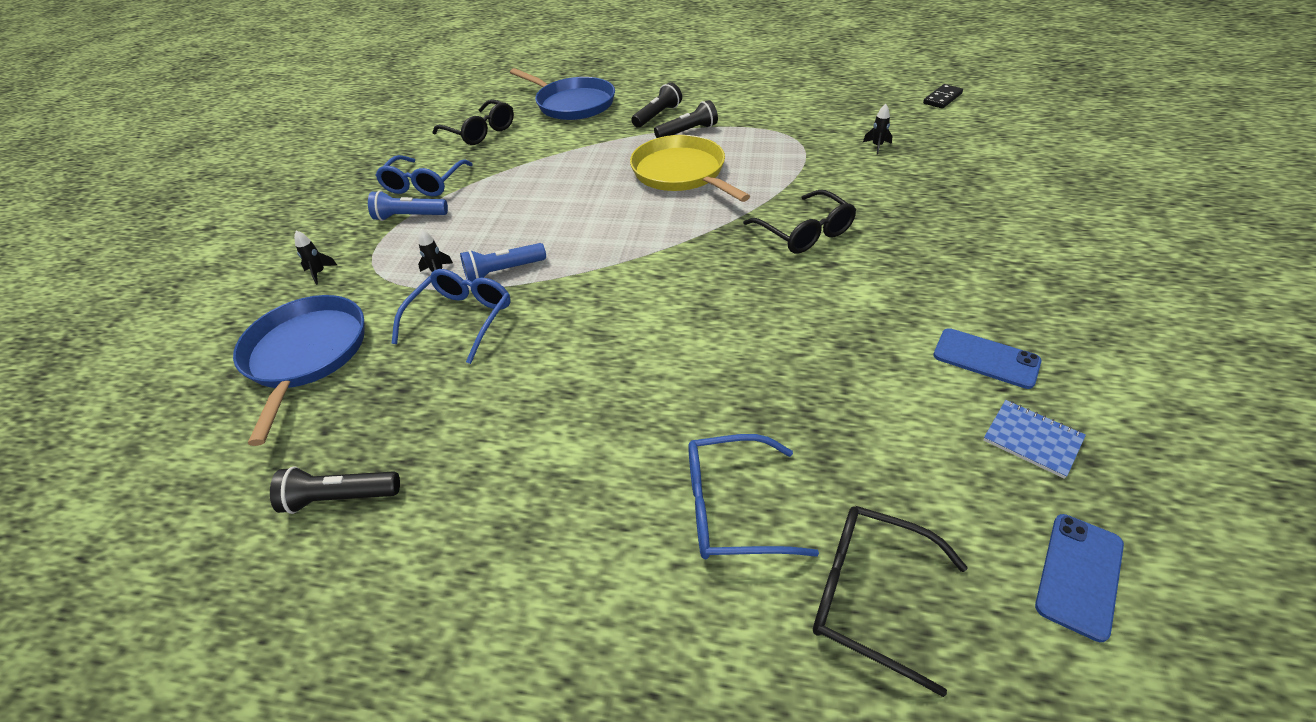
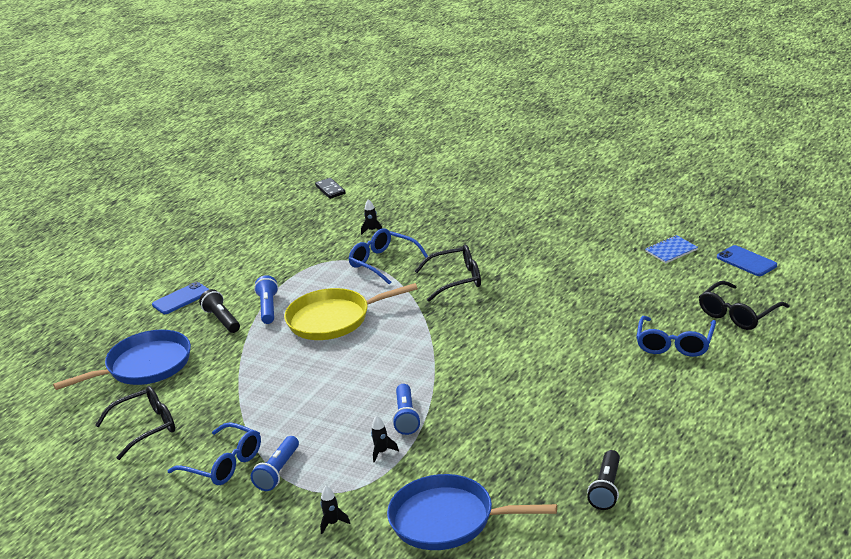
camera: 70 degrees left, 15 degrees down
blue glasses [392,269,511,364] -> blue glasses moved to [349,228,428,285]
black flashlight [654,100,718,138] -> blue flashlight [254,275,278,324]
blue phone [933,328,1042,389] -> blue phone moved to [152,282,210,314]

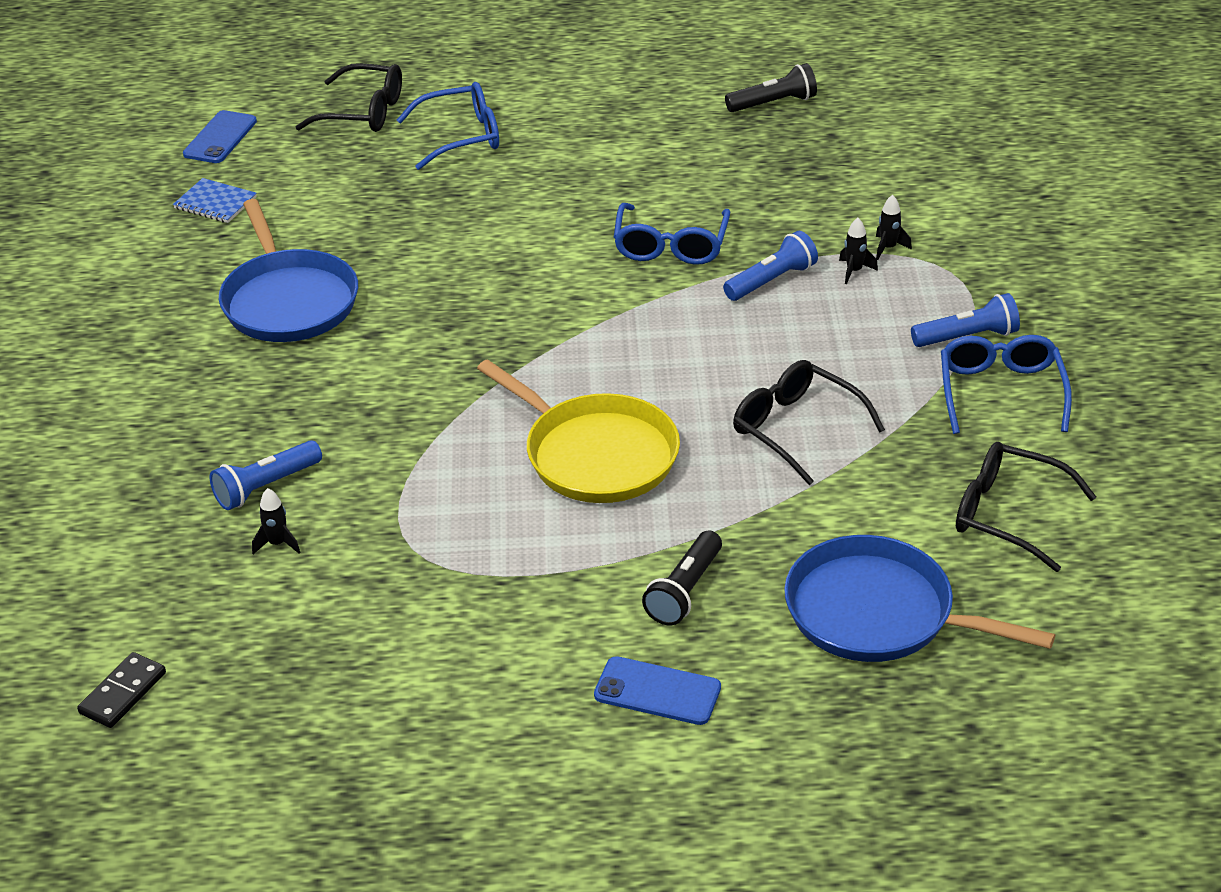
camera: 125 degrees left, 10 degrees up
blue flashlight [254,275,278,324] -> blue flashlight moved to [210,440,322,510]
black rocket [320,486,350,534] -> black rocket moved to [876,195,912,260]
blue glasses [349,228,428,285] -> blue glasses moved to [614,203,730,265]
blue pan [387,474,557,550] -> blue pan moved to [219,199,358,342]
black glasses [415,245,481,302] -> black glasses moved to [733,360,885,485]

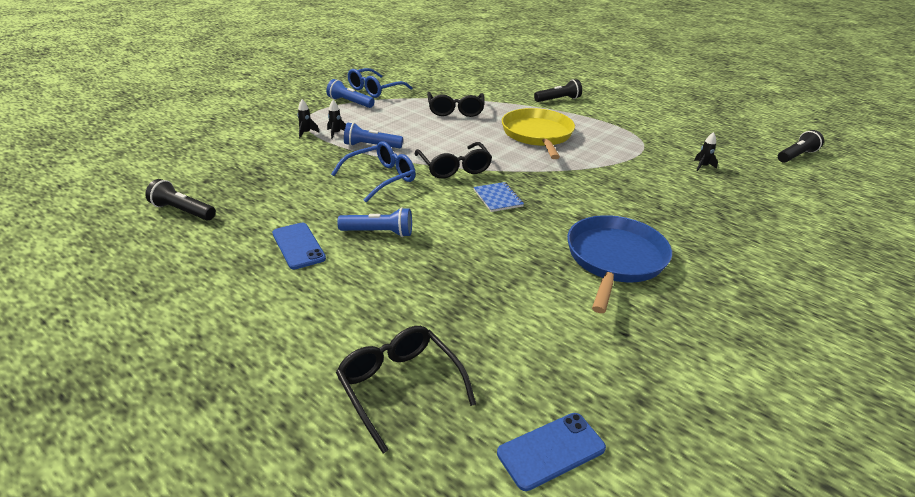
camera: 140 degrees left, 5 degrees down
black domino [77,652,166,728] -> black flashlight [778,130,824,163]
blue notebook [173,178,257,223] -> blue notebook moved to [473,182,524,212]
blue flashlight [210,440,322,510] -> blue flashlight moved to [337,207,412,237]
blue glasses [397,82,499,170] -> none
blue phone [594,656,721,725] -> blue phone moved to [272,223,326,269]
blue pan [784,535,1055,662] -> none
black glasses [956,442,1096,572] -> black glasses moved to [414,142,492,179]

